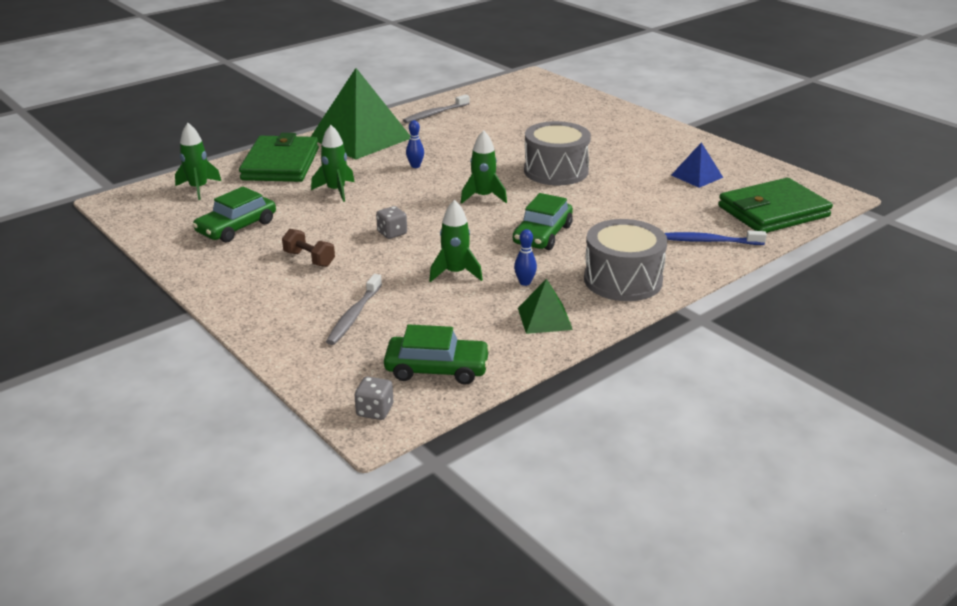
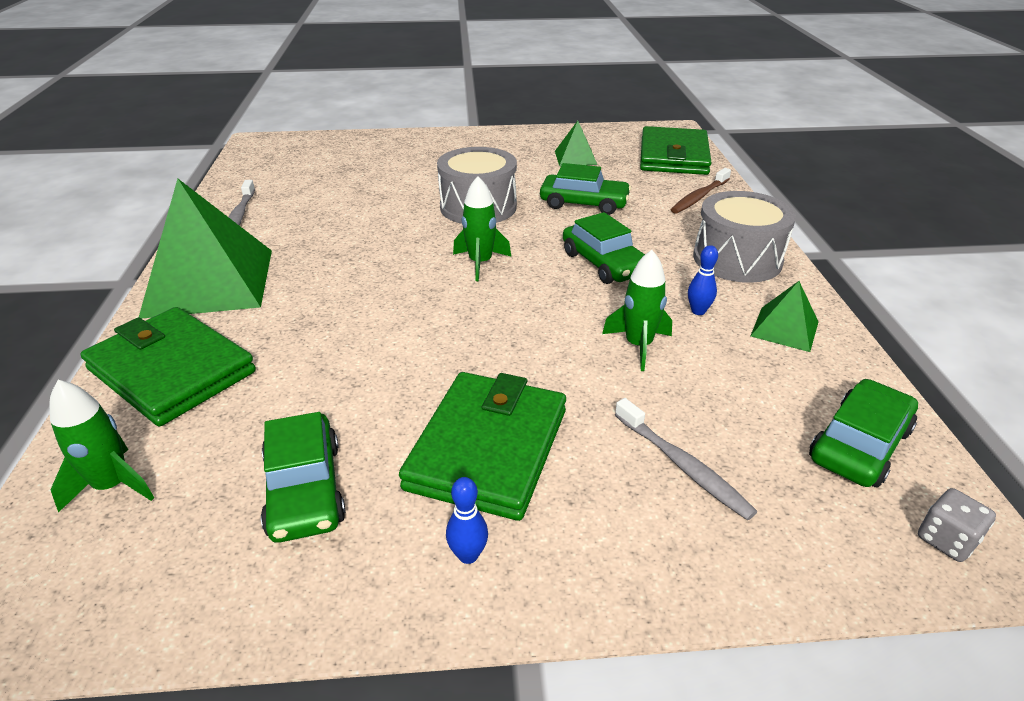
camera: 55 degrees left, 5 degrees up
brown dumbbell [282,229,335,267] -> green wallet [399,372,566,521]
green rocket [311,125,354,202] -> none
grey dice [376,206,407,239] -> none
blue bowling pin [406,120,424,168] -> blue bowling pin moved to [446,477,488,564]
blue toothbrush [665,230,767,245] -> brown toothbrush [670,168,731,214]
blue pyramid [671,142,723,188] -> green pyramid [555,121,597,166]
none -> green car [540,163,631,215]

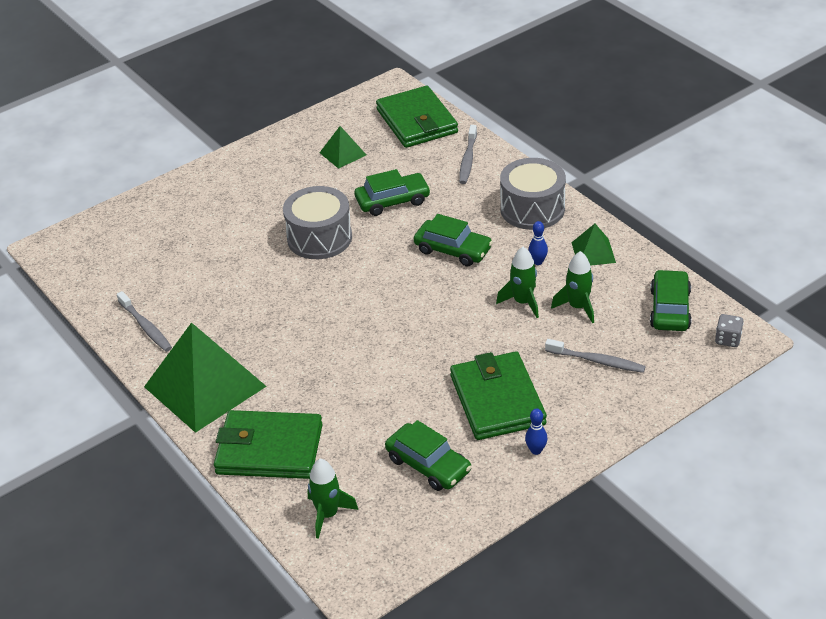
camera: 30 degrees left, 5 degrees up
green rocket [453,176,511,281] -> green rocket moved to [551,251,594,323]
brown toothbrush [670,168,731,214] -> grey toothbrush [459,125,477,184]

